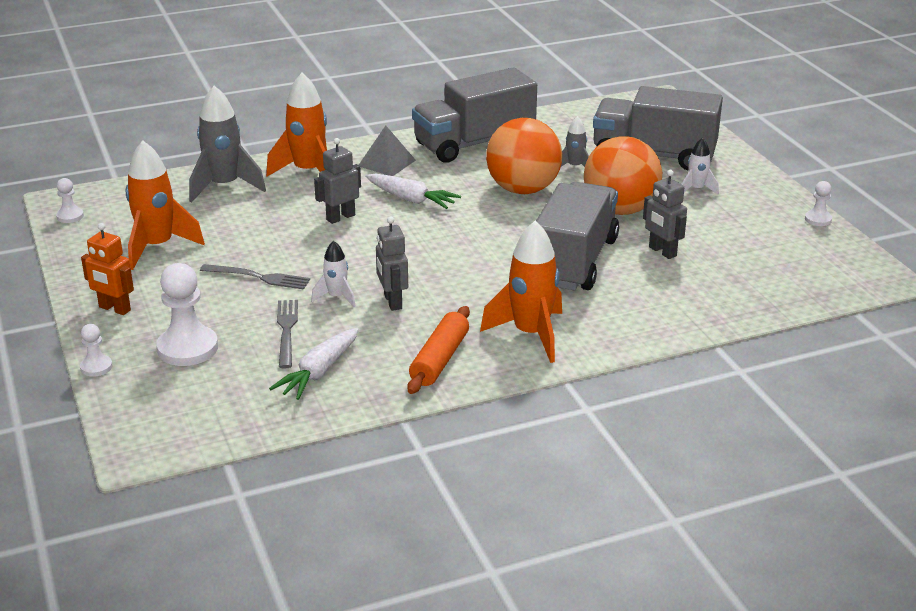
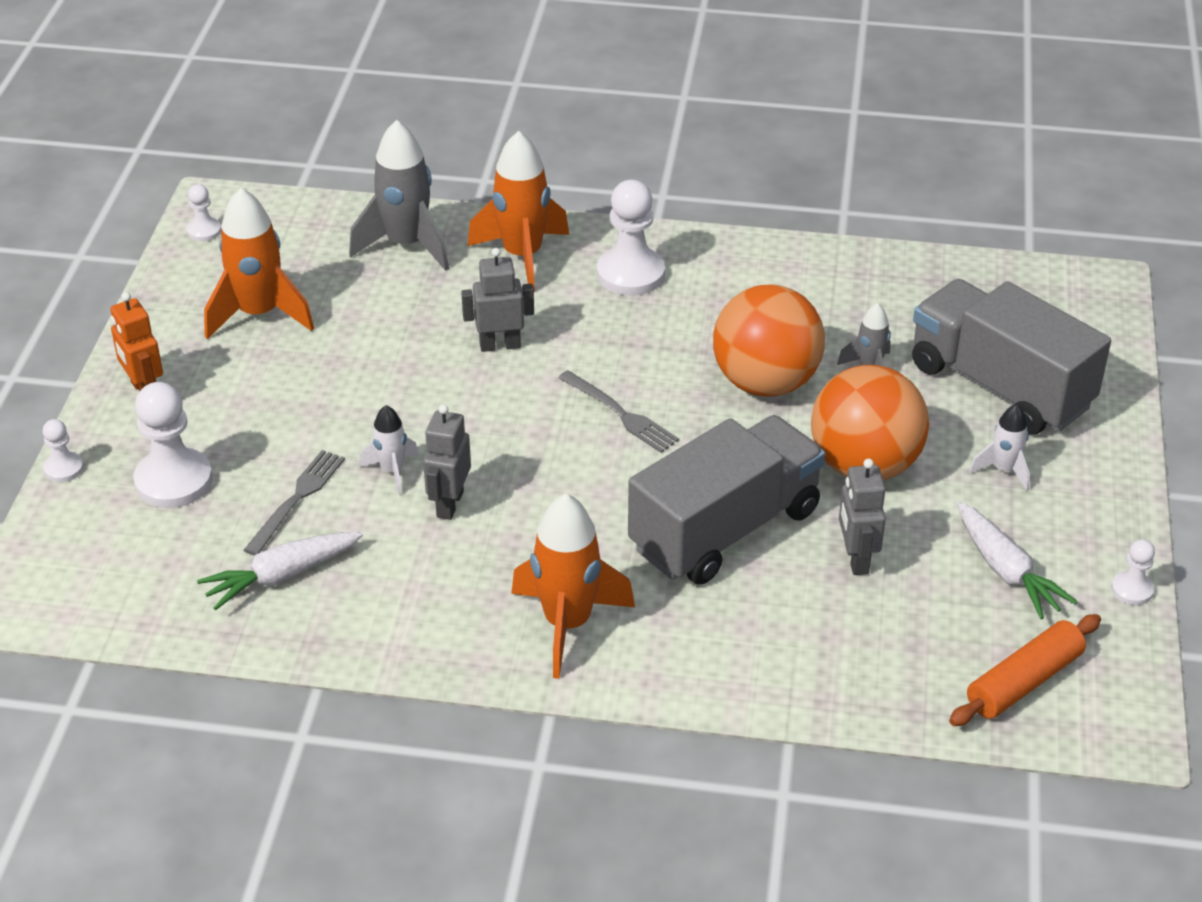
camera: 30 degrees right, 10 degrees up
grey fork [200,264,310,290] -> grey fork moved to [558,370,679,453]
grey pyramid [359,125,416,176] -> white pawn [597,180,665,296]
white carrot [365,174,461,209] -> white carrot moved to [957,502,1078,619]
orange rolling pin [407,306,470,394] -> orange rolling pin moved to [949,614,1101,726]
grey truck [412,68,537,163] -> none

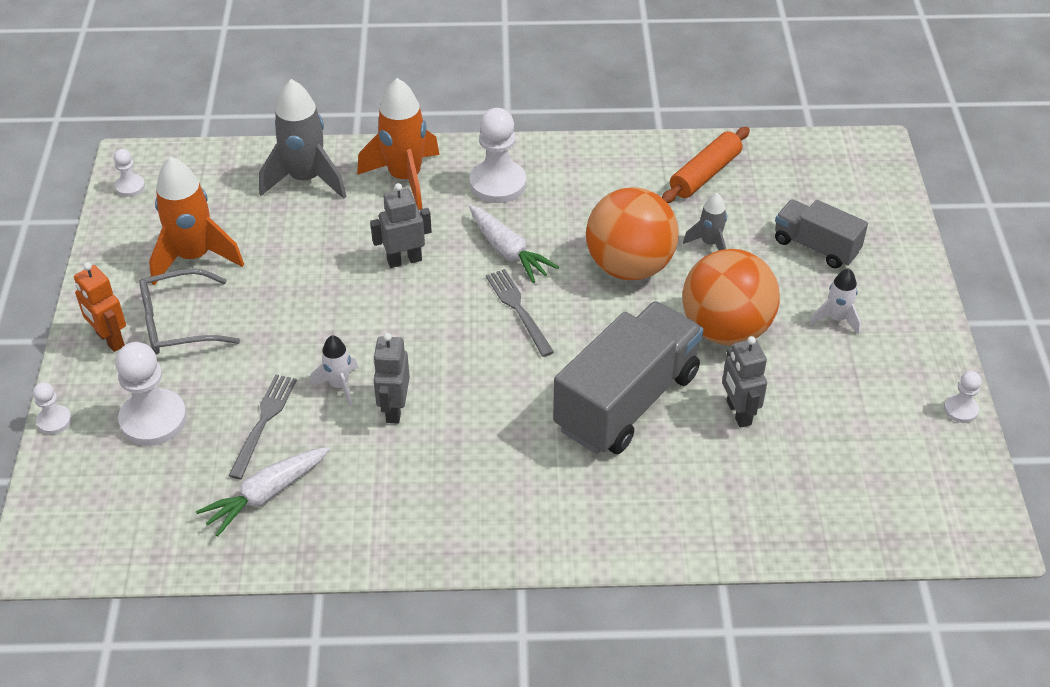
camera: 10 degrees left, 5 degrees up
orange rocket [511,493,635,679] -> none
grey fork [558,370,679,453] -> grey fork turned 150 degrees counterclockwise [486,269,554,357]
grey truck [912,279,1111,435] -> grey truck [775,199,868,268], size x0.56
orange rolling pin [949,614,1101,726] -> orange rolling pin moved to [662,127,750,203]
white carrot [957,502,1078,619] -> white carrot moved to [469,205,559,283]
none -> grey glasses [140,269,240,354]

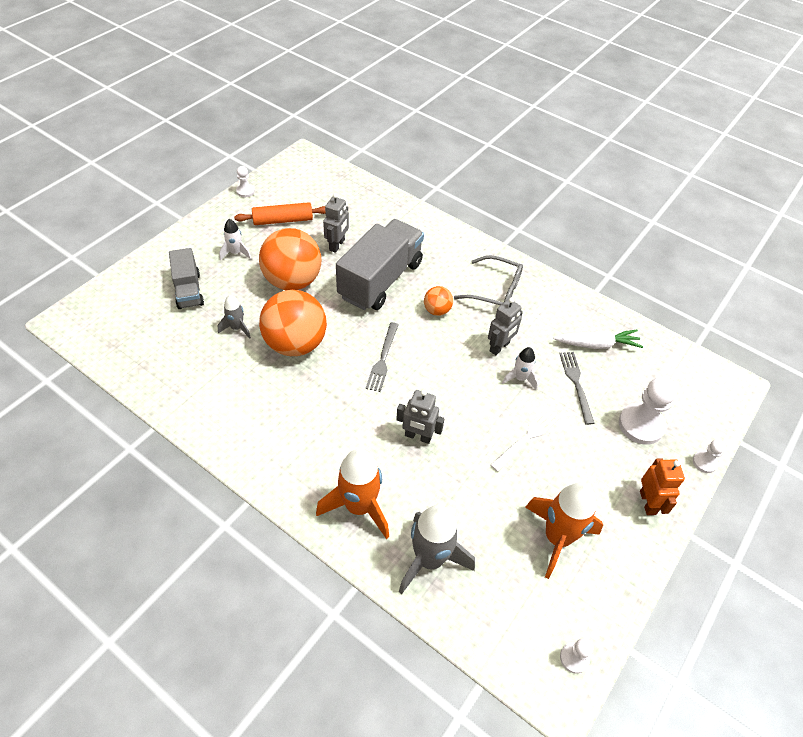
camera: 145 degrees left, 5 degrees up
grey glasses [140,269,240,354] -> grey glasses moved to [454,255,523,305]
grey fork [228,375,297,479] -> grey fork turned 120 degrees clockwise [559,352,595,425]
white carrot [469,205,559,283] -> none
white pawn [470,108,526,203] -> none
grey truck [553,301,703,454] -> grey truck turned 135 degrees clockwise [336,219,424,310]
orange rolling pin [662,127,750,203] -> orange rolling pin moved to [234,202,326,225]
none -> orange ball [424,286,453,316]
none -> white fork [490,409,559,472]

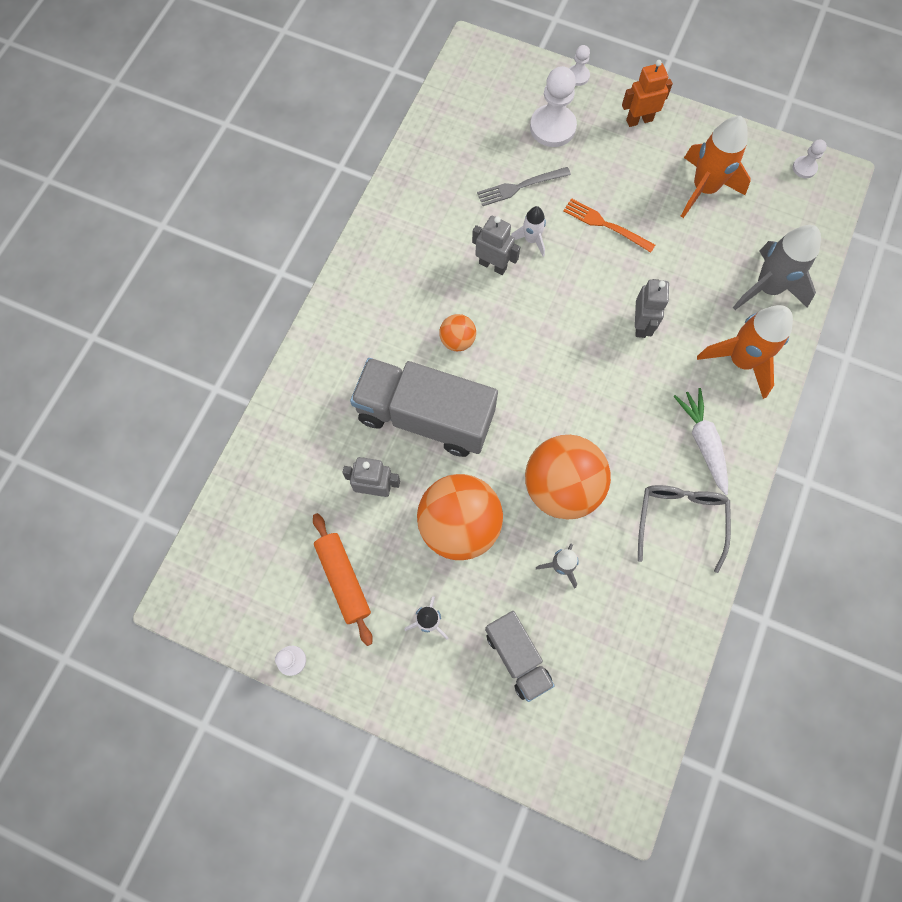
camera: 100 degrees left, 20 degrees up
grey truck [169,248,204,309] -> grey truck turned 90 degrees clockwise [485,611,554,702]
grey fork [366,322,399,392] -> none
grey glasses [454,255,523,305] -> grey glasses moved to [638,485,731,573]
white fork [490,409,559,472] -> orange fork [563,198,655,253]
white carrot [553,330,643,349] -> white carrot moved to [673,388,728,495]

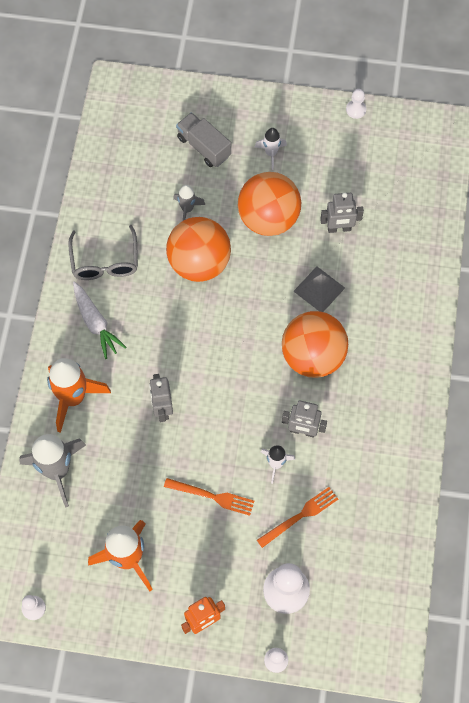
camera: 165 degrees right, 5 degrees down
orange rolling pin [313,513,373,646] -> none
grey truck [350,358,498,457] -> grey pyramid [293,266,345,312]
orange ball [439,314,476,351] -> orange ball [282,311,348,378], size x2.10
grey fork [477,167,571,206] -> orange fork [257,487,338,548]

